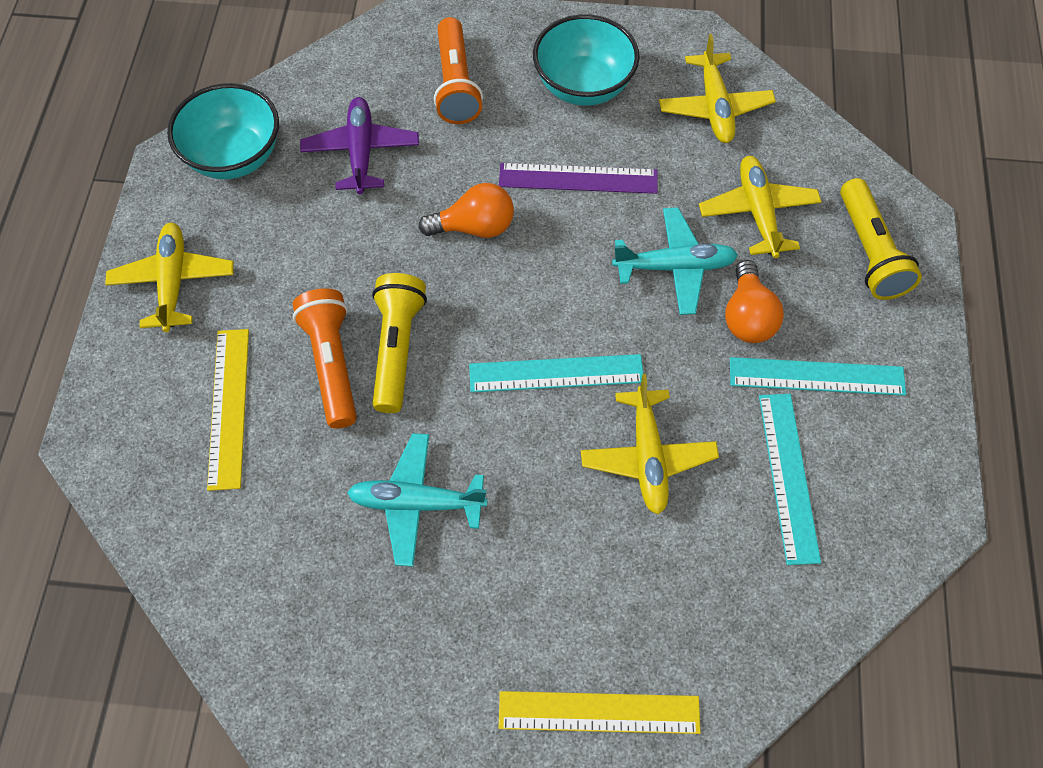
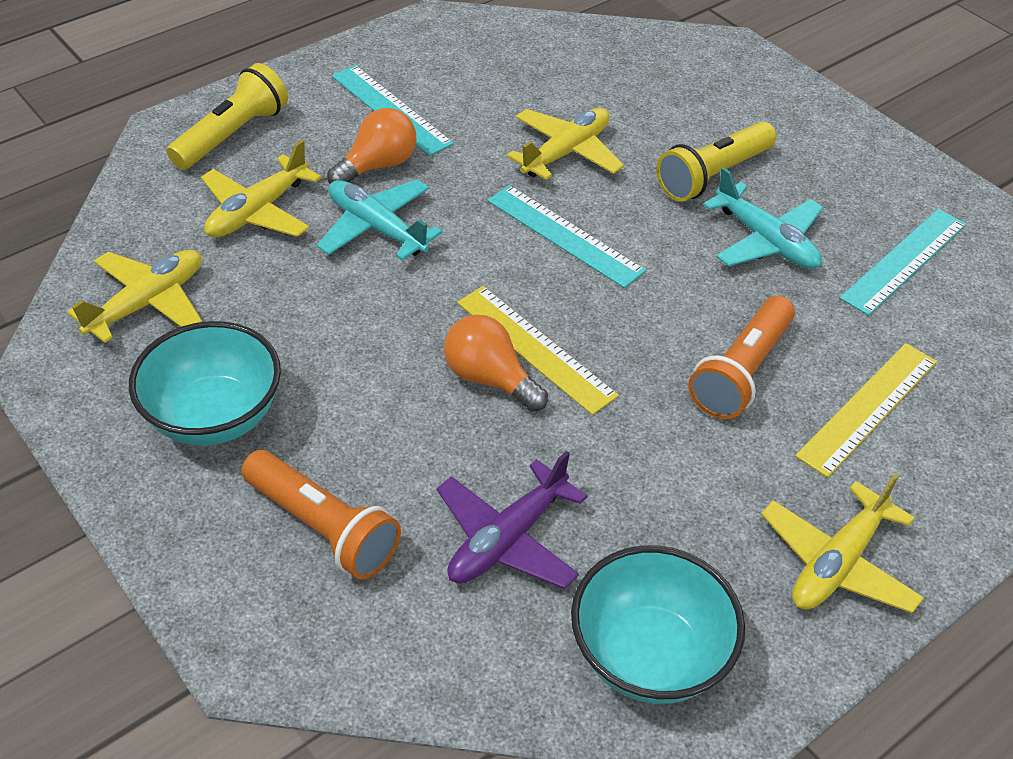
camera: 135 degrees left, 15 degrees down
yellow flashlight [372,273,427,413] -> yellow flashlight moved to [656,121,776,202]
orange flashlight [434,17,483,124] -> orange flashlight turned 90 degrees clockwise [241,450,401,580]
purple ruler [499,163,658,194] -> none
yellow ruler [499,691,701,734] -> yellow ruler moved to [457,286,619,415]
turquoise ruler [759,394,821,565] -> turquoise ruler moved to [840,209,966,316]

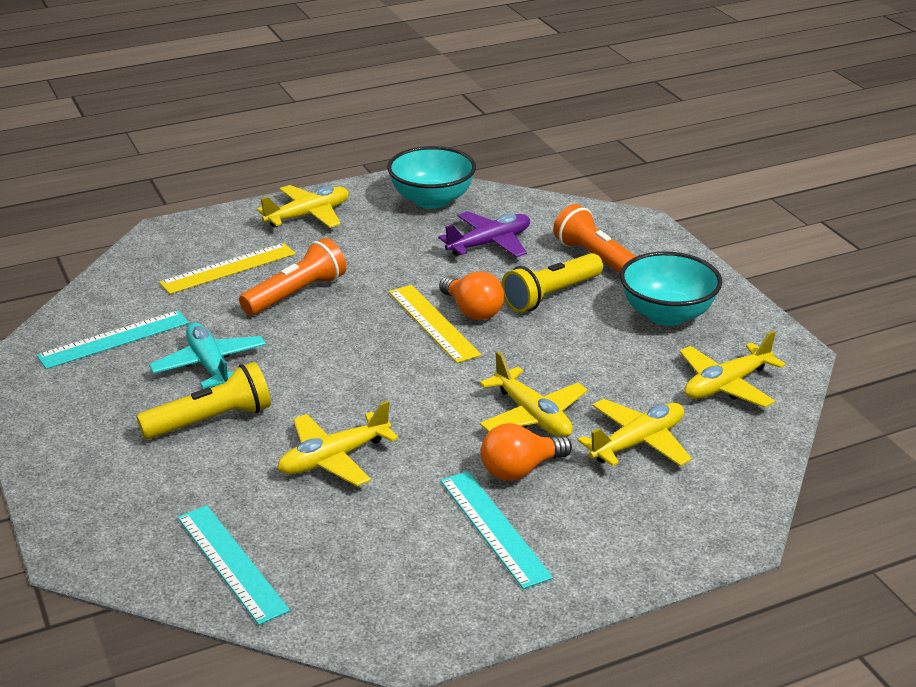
camera: 165 degrees left, 15 degrees down
yellow flashlight [166,63,288,170] -> yellow flashlight moved to [501,253,603,313]
turquoise plane [317,179,443,261] -> yellow plane [480,351,588,437]
turquoise ruler [487,185,646,288] -> turquoise ruler moved to [177,505,290,625]

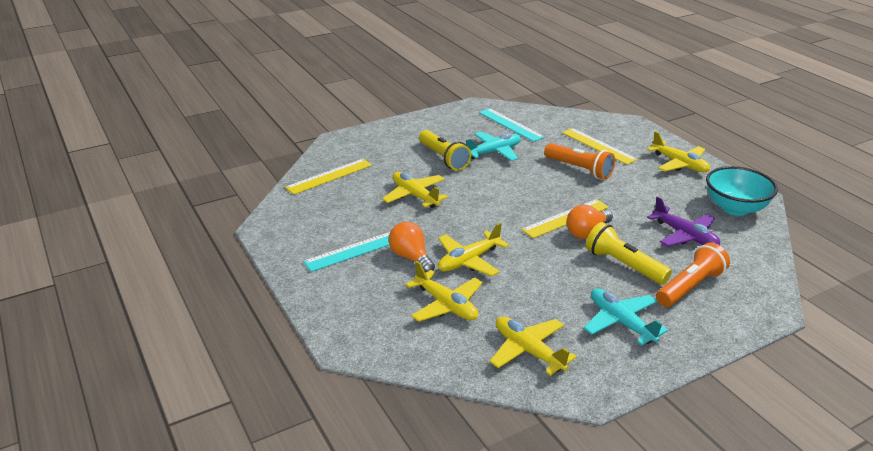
camera: 85 degrees right, 0 degrees up
turquoise ruler [177,505,290,625] -> yellow ruler [285,159,372,194]
turquoise bowl [620,251,722,326] -> turquoise plane [584,288,668,345]

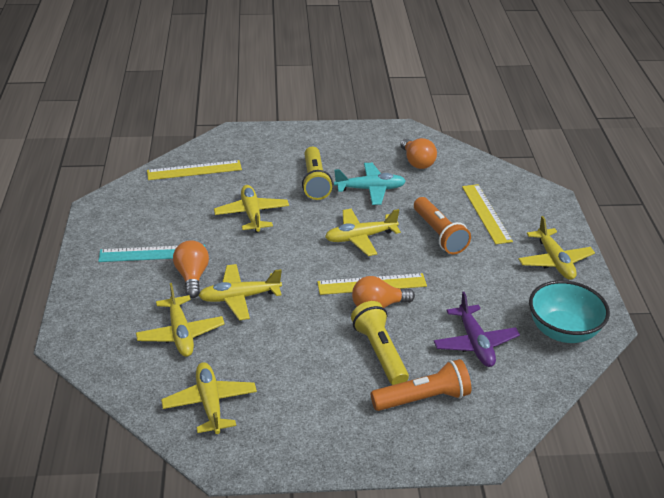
camera: 25 degrees right, 5 degrees up
turquoise ruler [479,108,545,142] -> orange light bulb [400,138,437,169]
turquoise plane [584,288,668,345] -> none
none -> yellow plane [325,209,401,256]

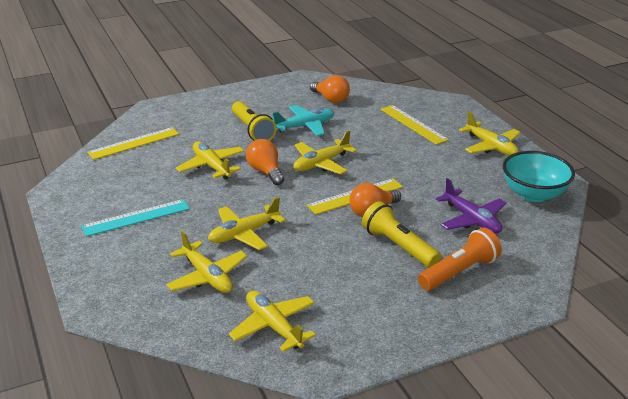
camera: 20 degrees left, 5 degrees down
orange light bulb [173,240,209,298] -> orange light bulb moved to [246,139,284,185]
orange flashlight [414,197,471,254] -> none

